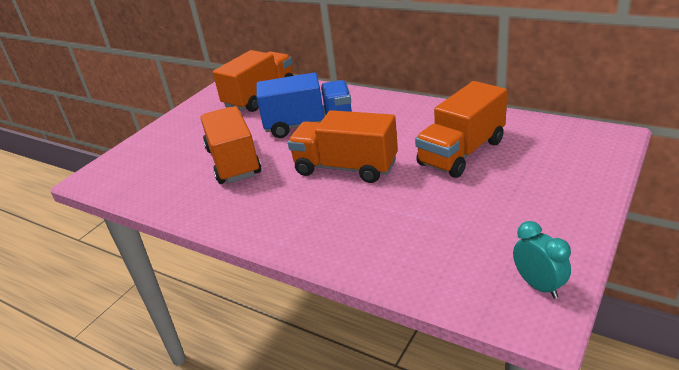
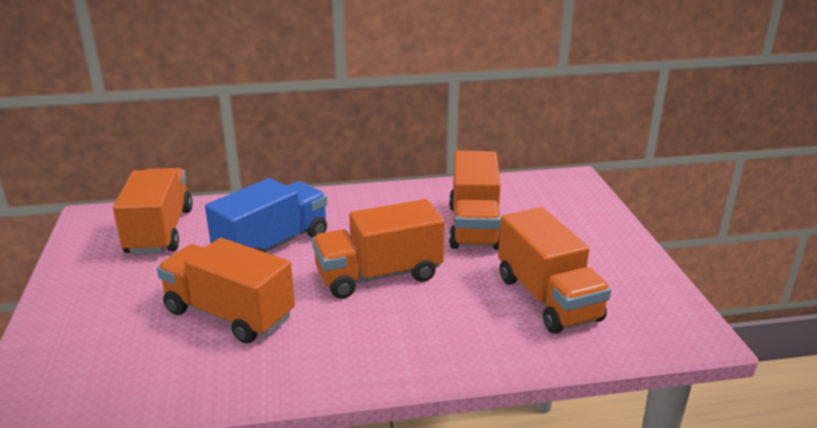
camera: 45 degrees left, 5 degrees down
turquoise clock [513,221,571,299] -> none
none -> orange truck [498,207,611,334]

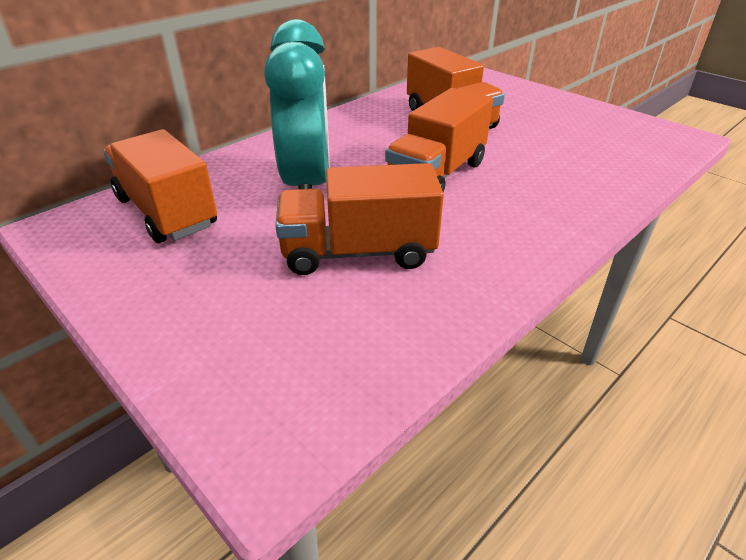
camera: 35 degrees left, 10 degrees up
blue truck [205,178,327,253] -> turquoise clock [264,19,330,189]
orange truck [498,207,611,334] -> none

